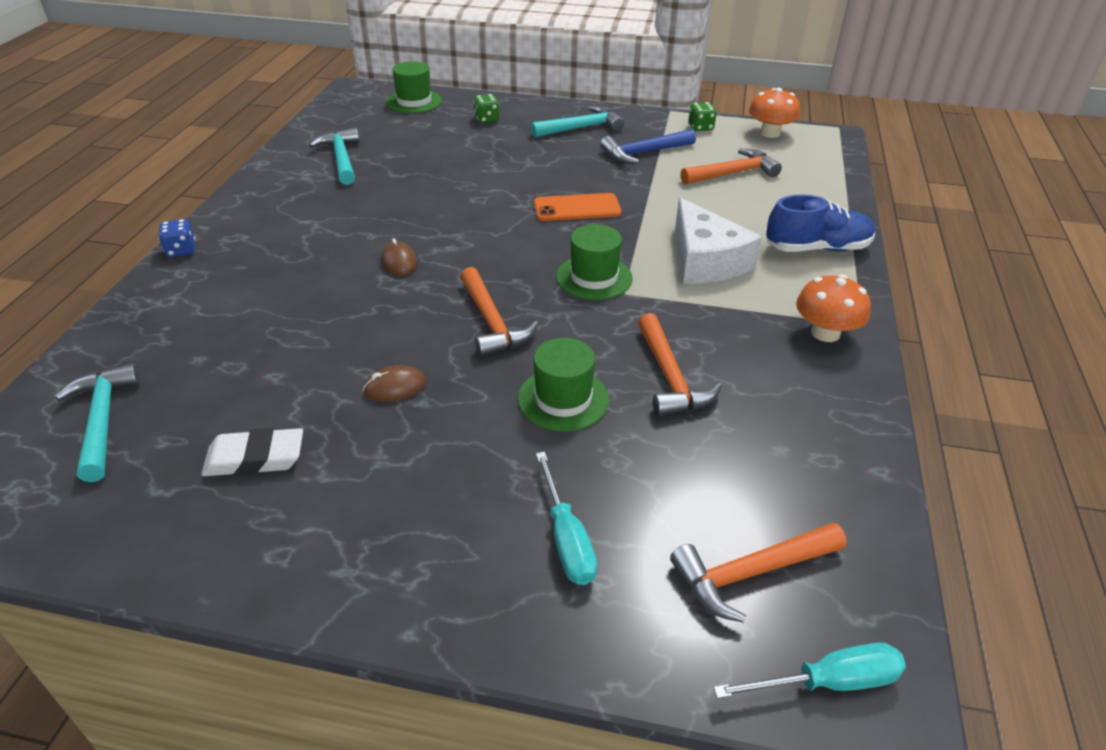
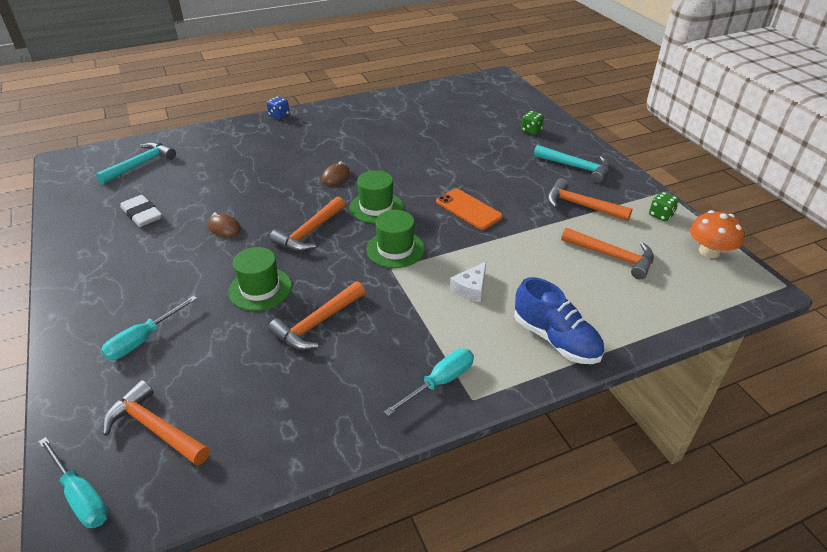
camera: 55 degrees right, 0 degrees up
turquoise hammer [309,128,359,185] -> none
green hat [386,61,442,113] -> green hat moved to [350,170,403,223]
blue hammer [600,129,696,164] -> orange hammer [547,178,632,221]
white cheese [675,197,762,284] -> white cheese [450,262,486,302], size x0.52
orange mushroom [796,274,871,342] -> turquoise screwdriver [384,348,474,416]

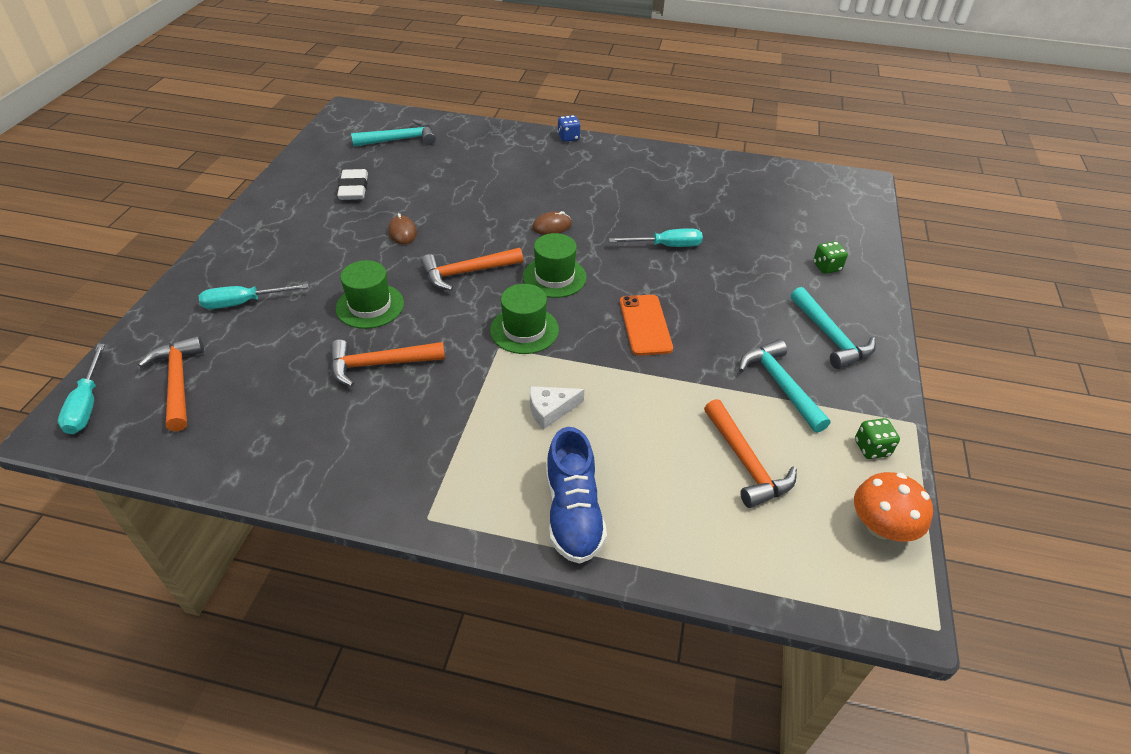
camera: 35 degrees right, 5 degrees up
turquoise screwdriver [384,348,474,416] -> turquoise screwdriver moved to [609,228,703,247]
orange hammer [547,178,632,221] -> turquoise hammer [739,339,830,433]

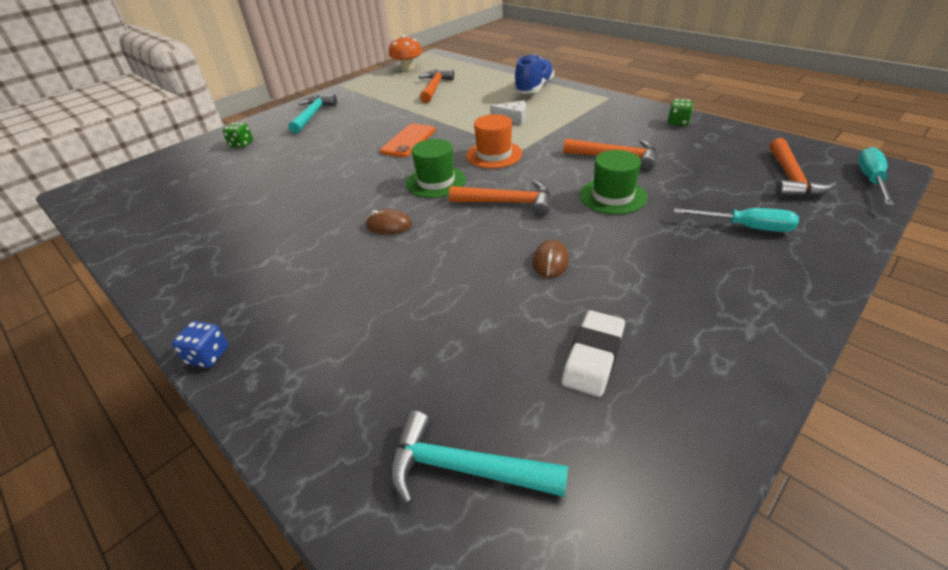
camera: 145 degrees left, 5 degrees down
green hat [490,284,559,354] -> orange hat [466,114,522,168]
turquoise screwdriver [609,228,703,247] -> none
turquoise hammer [739,339,830,433] -> none
green dice [855,418,900,459] -> green dice moved to [668,99,693,126]

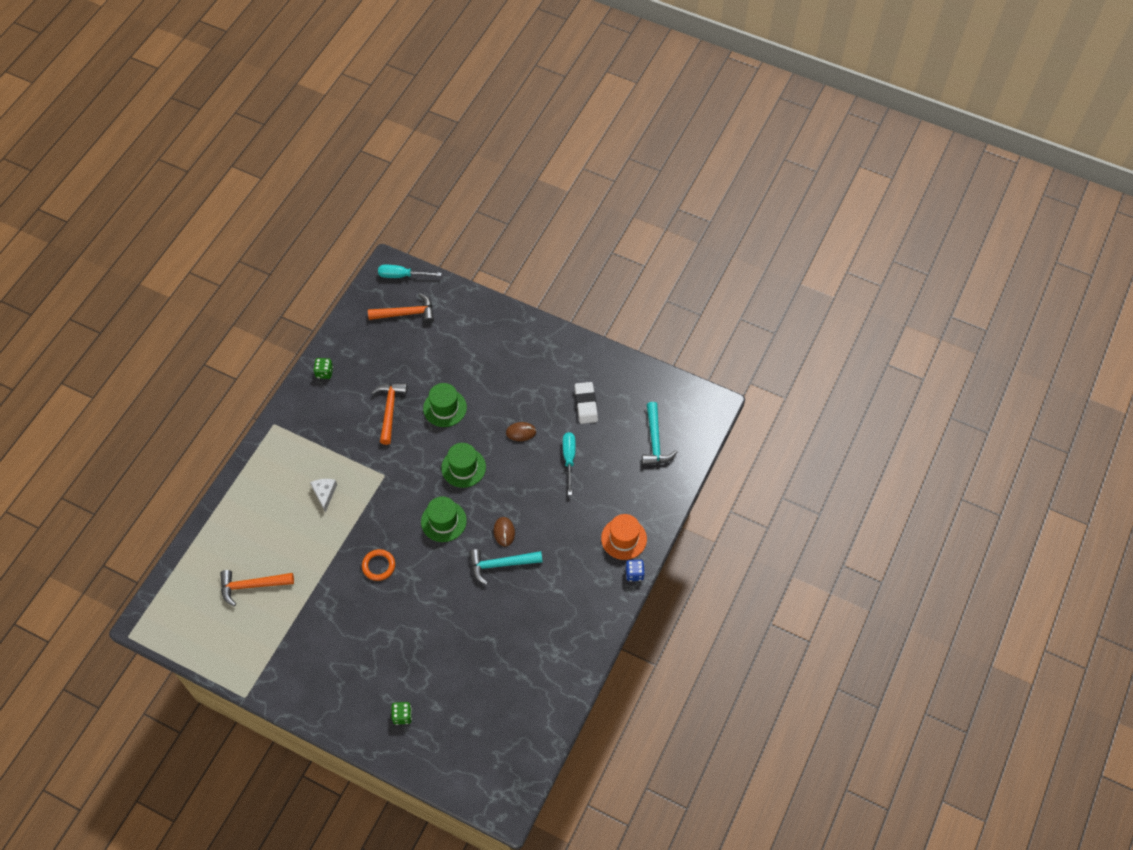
camera: 110 degrees left, 20 degrees up
turquoise hammer [289,94,337,134] -> turquoise hammer moved to [469,549,543,585]
orange phone [380,123,436,157] -> orange ring [362,549,395,581]
orange mushroom [389,35,422,71] -> none
orange hammer [449,180,550,217] -> green hat [441,443,486,488]
orange hat [466,114,522,168] -> orange hat moved to [601,514,647,560]
blue shoe [514,54,554,94] -> none
white eraser [562,310,625,397] -> white eraser turned 75 degrees clockwise [575,382,598,424]
turquoise screwdriver [674,208,799,232] -> turquoise screwdriver moved to [563,432,576,495]

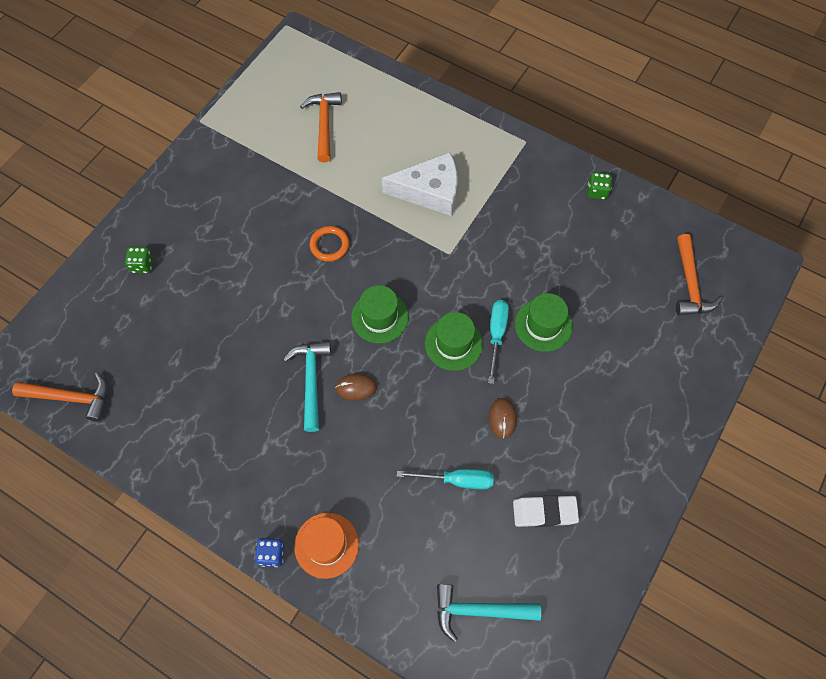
camera: 95 degrees right, 5 degrees up
white cheese [310,479,337,513] -> white cheese [382,152,458,216], size x1.93
orange hammer [371,383,407,445] -> orange hammer moved to [12,372,108,421]
turquoise screwdriver [378,265,442,278] -> turquoise screwdriver moved to [488,300,509,384]

